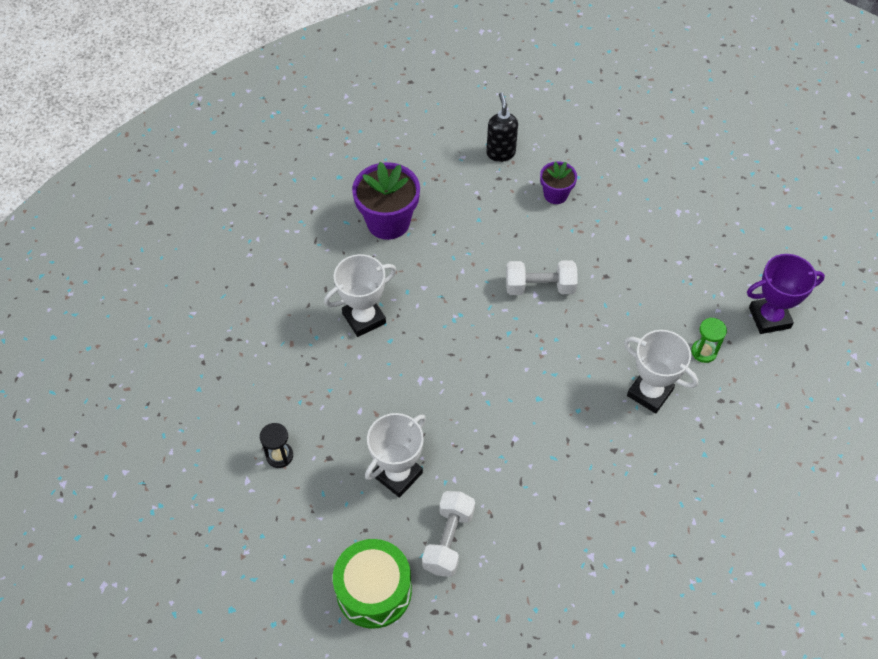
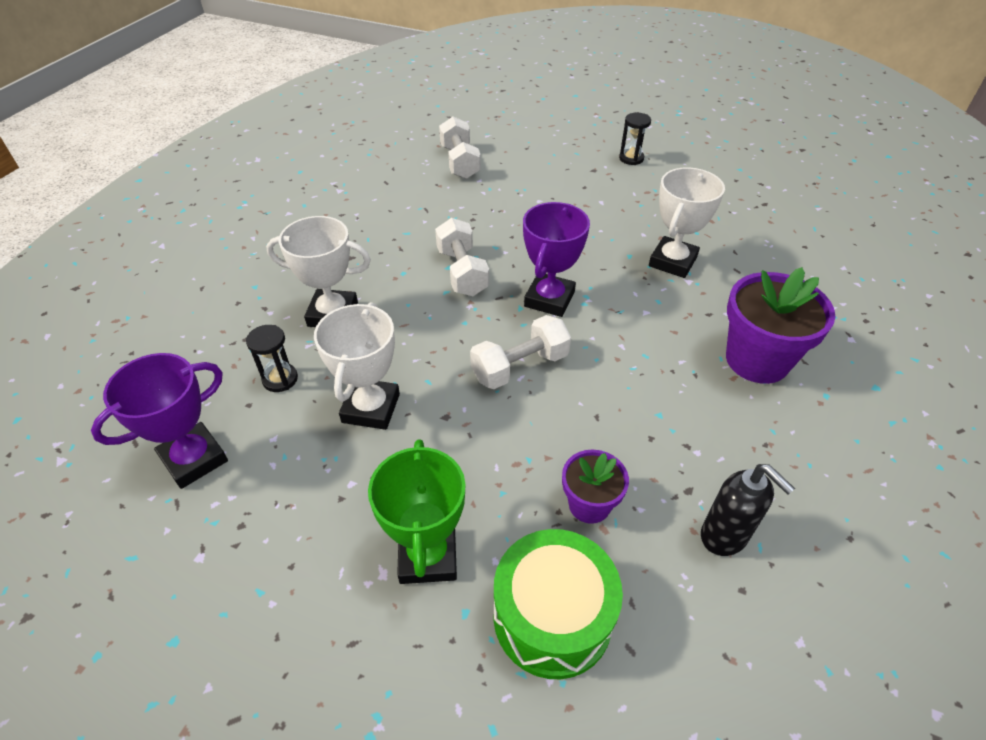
camera: 150 degrees right, 10 degrees down
green drum [333,539,412,629] -> green drum moved to [494,529,623,679]
white trophy [365,413,426,498] -> white trophy moved to [314,302,400,430]
green hourglass [691,318,727,363] -> black hourglass [246,325,298,392]
none -> green trophy [368,439,465,584]
none -> white dumbbell [435,218,489,296]
none -> purple trophy [523,202,590,317]

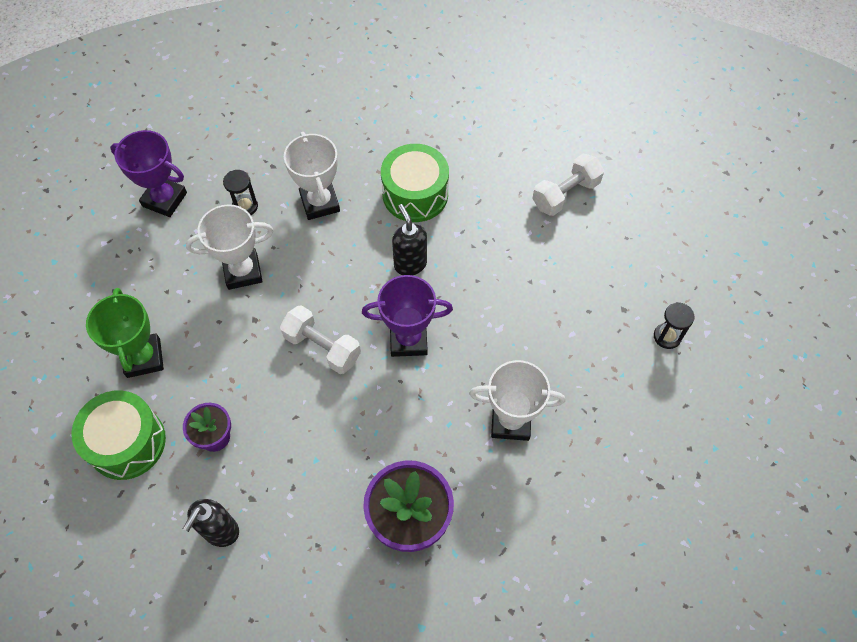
camera: 65 degrees right, 15 degrees up
green trophy [368,439,465,584] -> green trophy turned 75 degrees counterclockwise [86,288,164,378]
white dumbbell [435,218,489,296] -> black soap dispenser [392,204,427,275]
none -> green drum [381,144,449,222]

